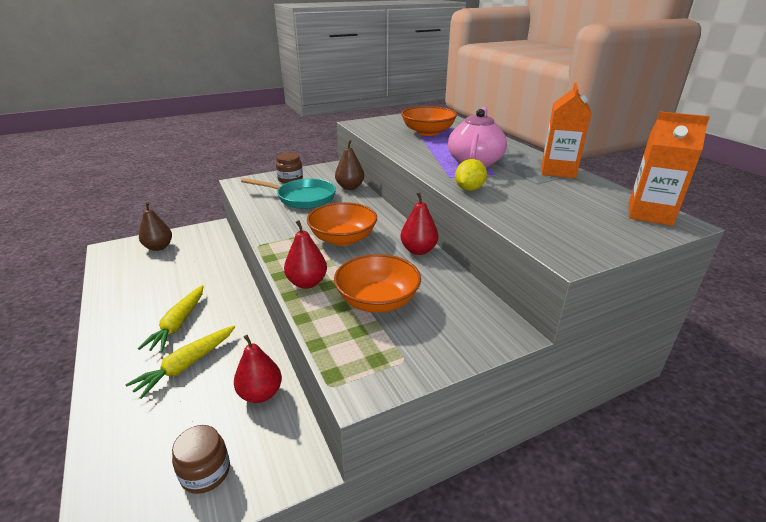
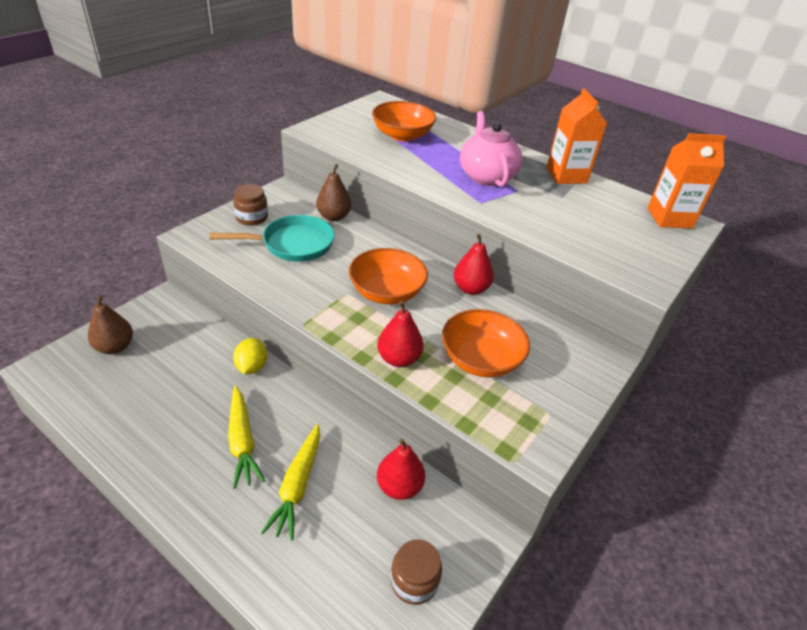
camera: 30 degrees left, 10 degrees up
yellow lemon [455,159,487,191] -> yellow lemon moved to [233,338,267,374]

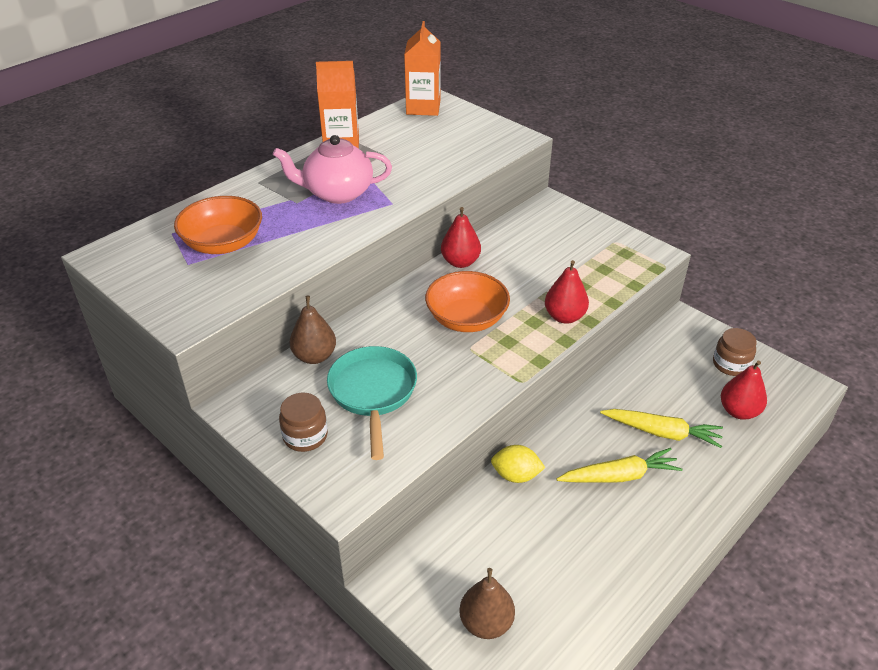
camera: 80 degrees left, 0 degrees up
red pear [377,439,425,500] -> red pear moved to [721,360,767,420]
orange bowl [442,309,530,377] -> none

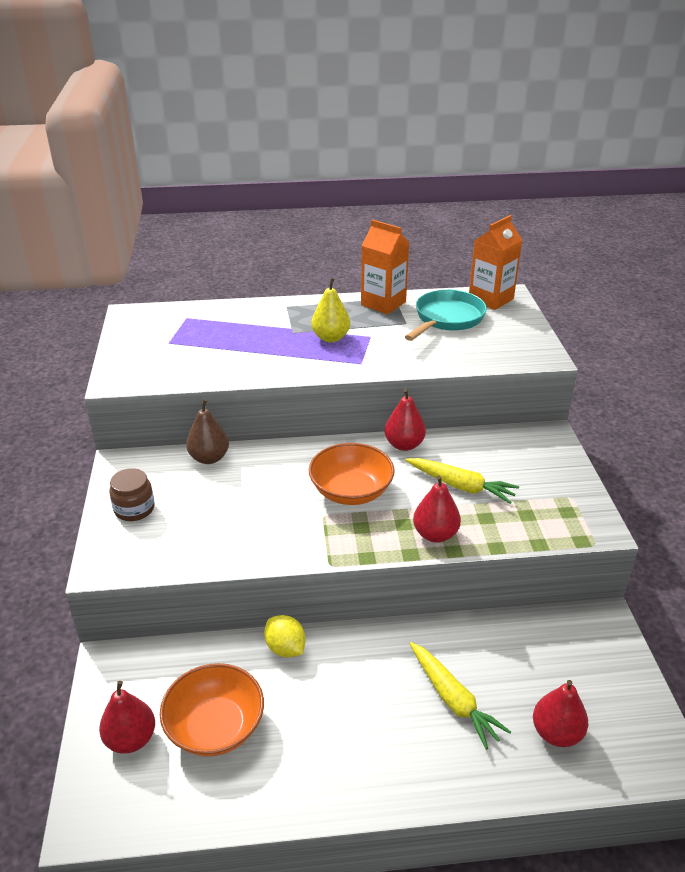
camera: 40 degrees right, 5 degrees down
orange bowl [174,196,262,254] -> orange bowl moved to [160,663,264,756]
pink teapot [273,135,392,204] -> yellow pear [311,278,350,342]
turquoise pan [327,346,417,460] -> turquoise pan moved to [405,290,487,341]
brown pear [460,568,515,639] -> red pear [99,681,155,753]
yellow carrot [557,448,683,483] -> yellow carrot moved to [405,458,519,504]
brown jar [713,328,757,376] -> none

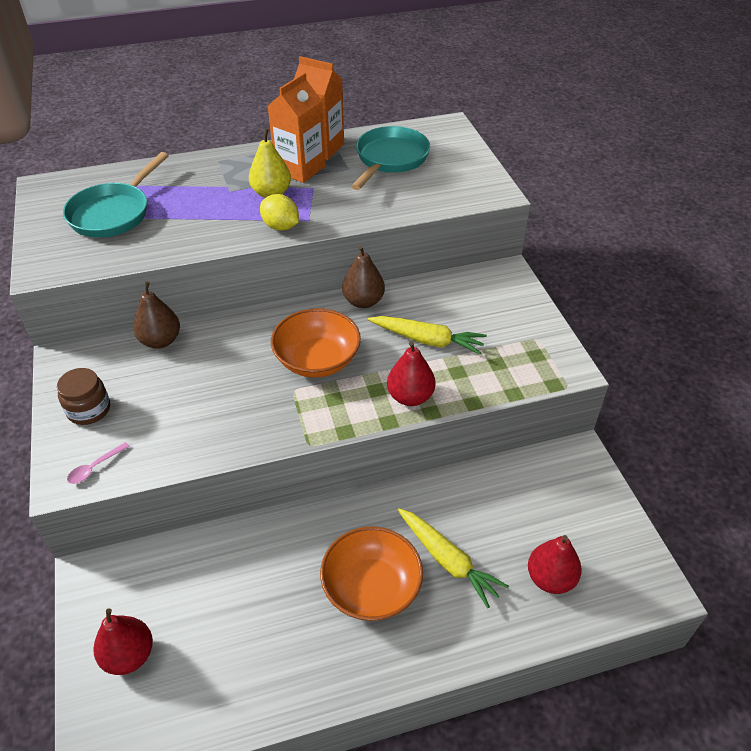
camera: 10 degrees left, 10 degrees up
orange bowl [160,663,264,756] -> orange bowl moved to [320,526,423,621]
yellow lemon [264,615,306,657] -> yellow lemon moved to [260,194,299,231]
red pear [384,389,426,451] -> brown pear [342,246,385,308]
orange carton [469,215,522,310] -> orange carton moved to [268,73,325,183]
none -> turquoise pan [63,152,169,238]
none -> pink spoon [67,442,130,484]

